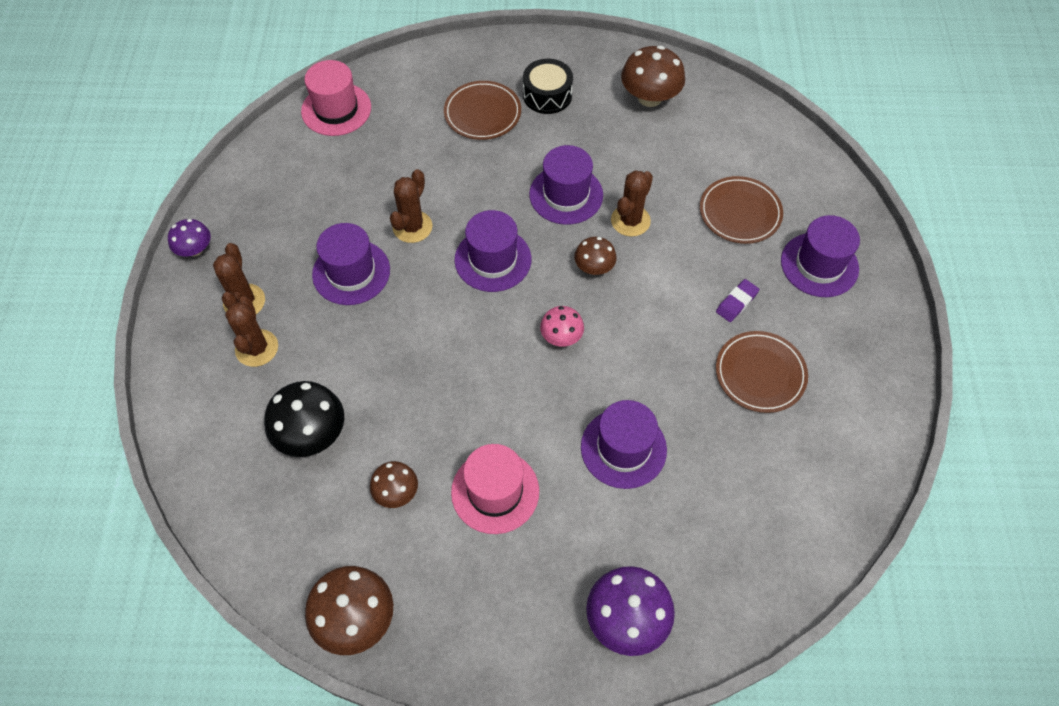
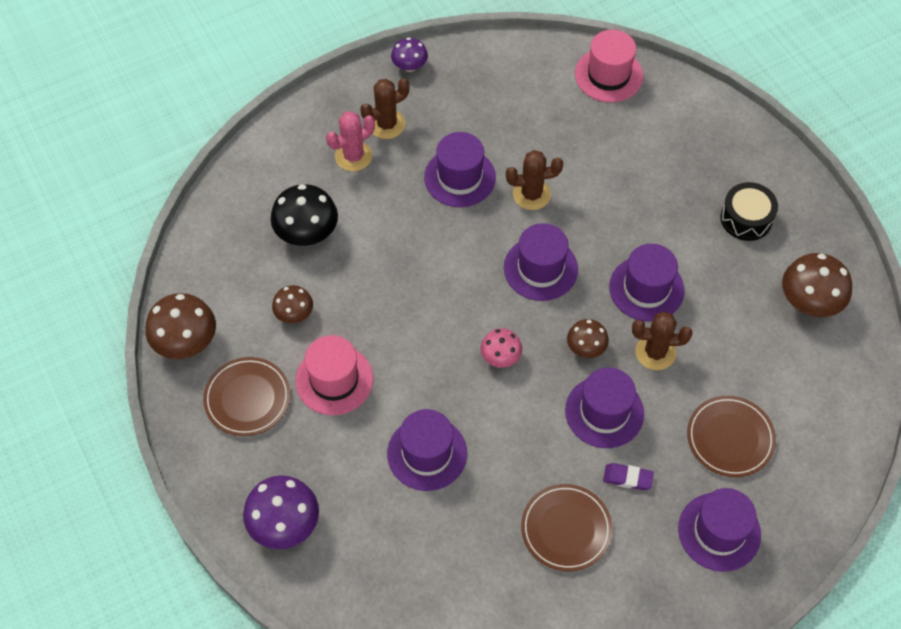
camera: 60 degrees right, 0 degrees up
brown cactus [225,296,278,367] -> pink cactus [326,111,375,171]
brown plate [444,81,521,140] -> brown plate moved to [203,357,290,436]
none -> purple hat [565,368,644,448]

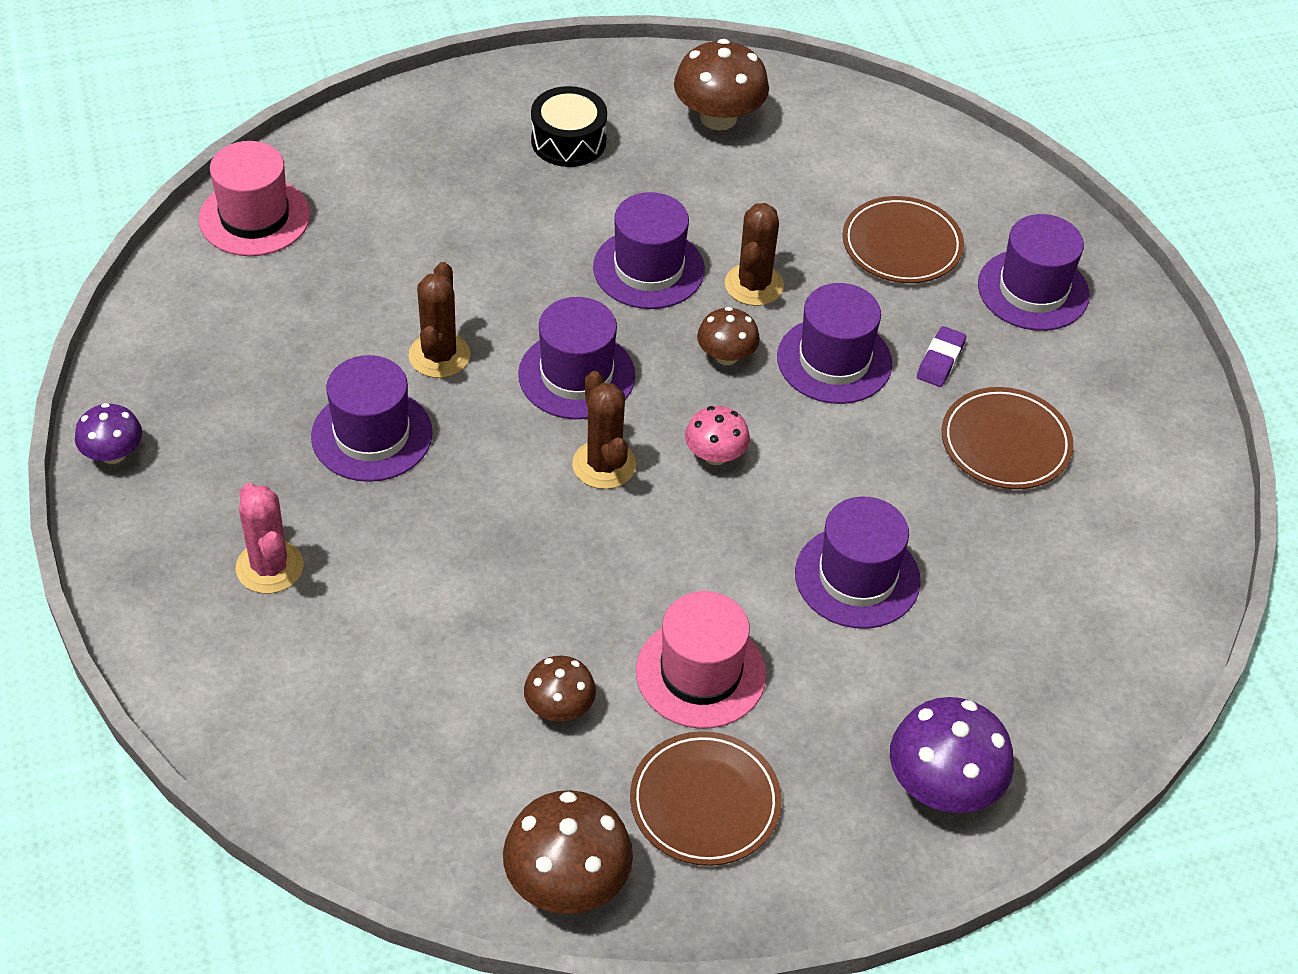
camera: 80 degrees left, 10 degrees down
black mushroom [271,184,338,246] -> none
brown cactus [360,78,410,139] -> brown cactus moved to [572,371,636,489]

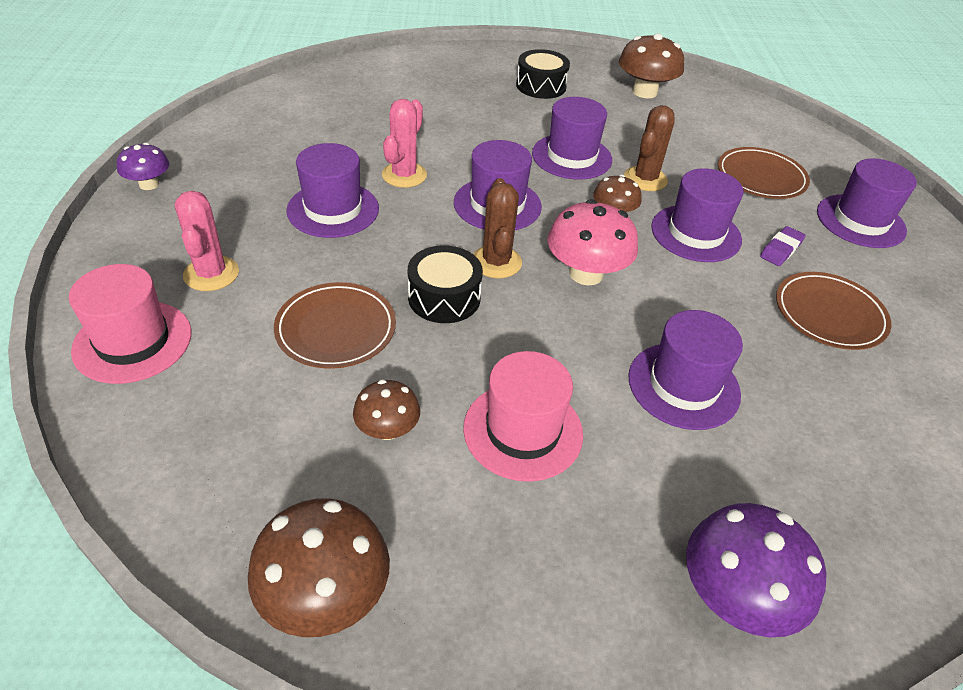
camera: 15 degrees right, 5 degrees down
pink hat [199,141,310,256] -> pink hat moved to [69,264,191,384]
brown cactus [409,262,470,378] -> pink cactus [382,99,427,188]
brown plate [630,731,782,866] -> brown plate moved to [274,282,396,369]
pink mushroom [685,406,750,465] -> pink mushroom [547,199,638,286], size x1.68
none -> black drum [408,245,483,323]

